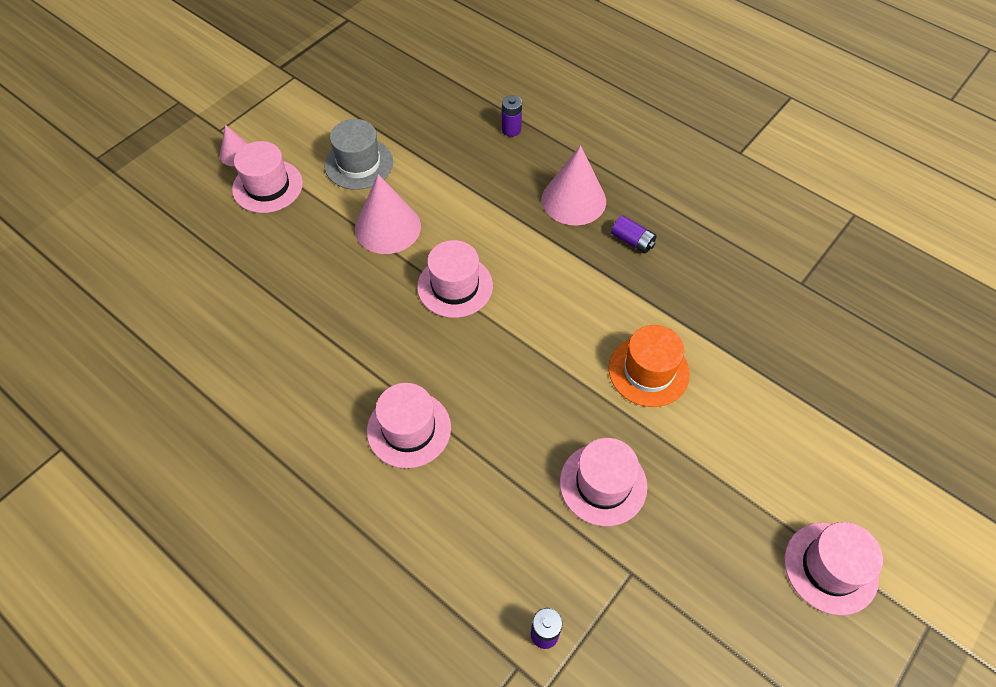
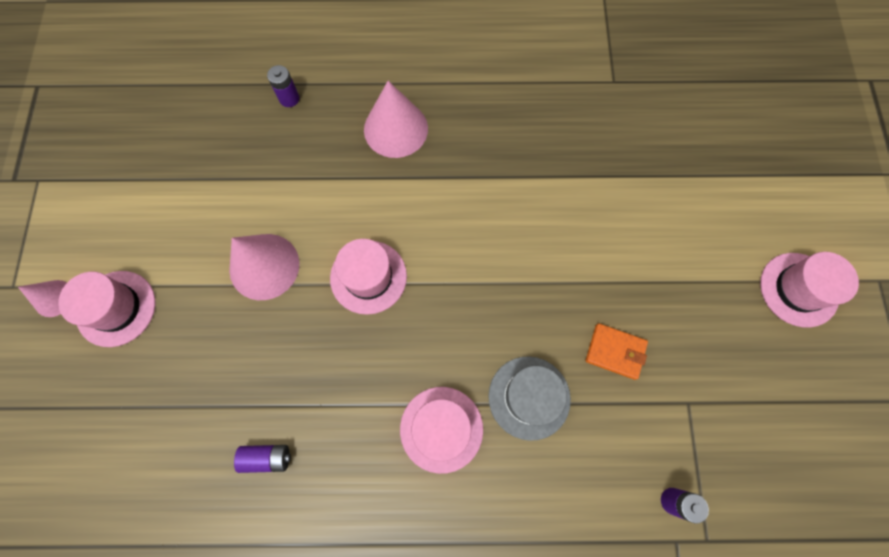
camera: 40 degrees left, 15 degrees up
grey hat [324,119,393,190] -> grey hat moved to [488,356,571,441]
pink hat [560,438,647,526] -> orange wallet [586,323,648,380]
orange hat [609,325,690,407] -> none
purple battery [611,215,657,253] -> purple battery moved to [234,445,291,473]

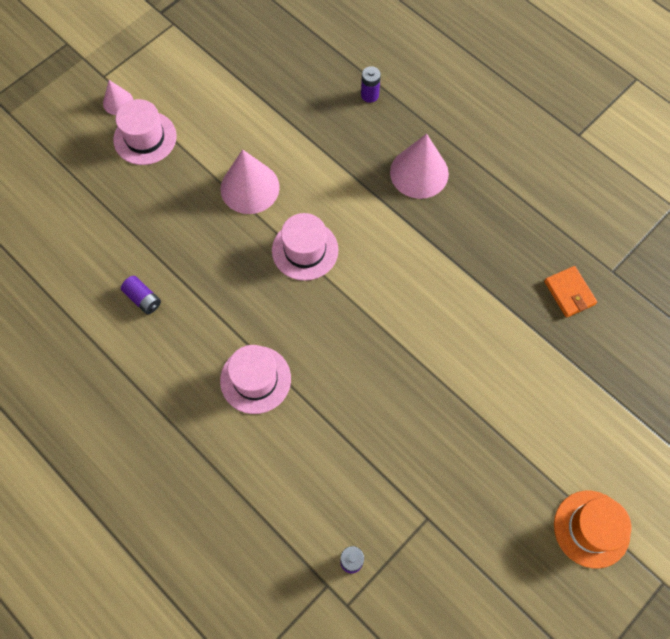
camera: 45 degrees right, 5 degrees down
grey hat [488,356,571,441] -> none
orange wallet [586,323,648,380] -> orange wallet moved to [544,266,597,318]
pink hat [760,252,859,328] -> orange hat [554,491,632,569]

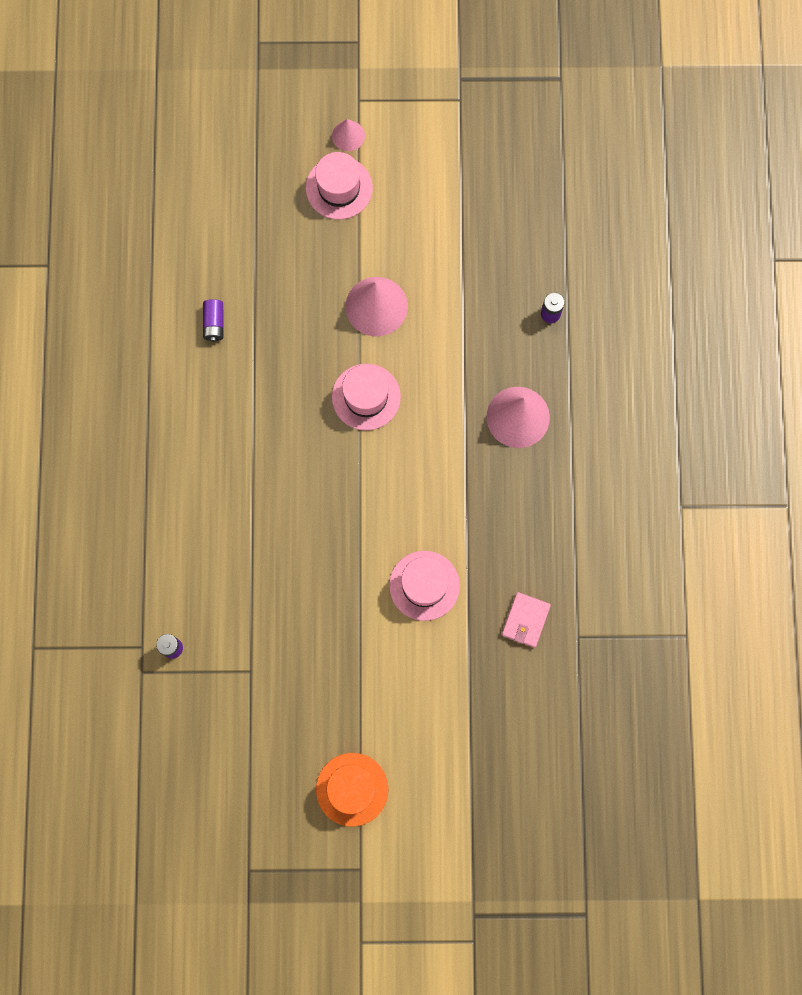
camera: 45 degrees right, 10 degrees up
pink hat [220,345,291,414] -> pink hat moved to [389,551,460,621]
orange wallet [544,266,597,318] -> pink wallet [502,592,551,648]

